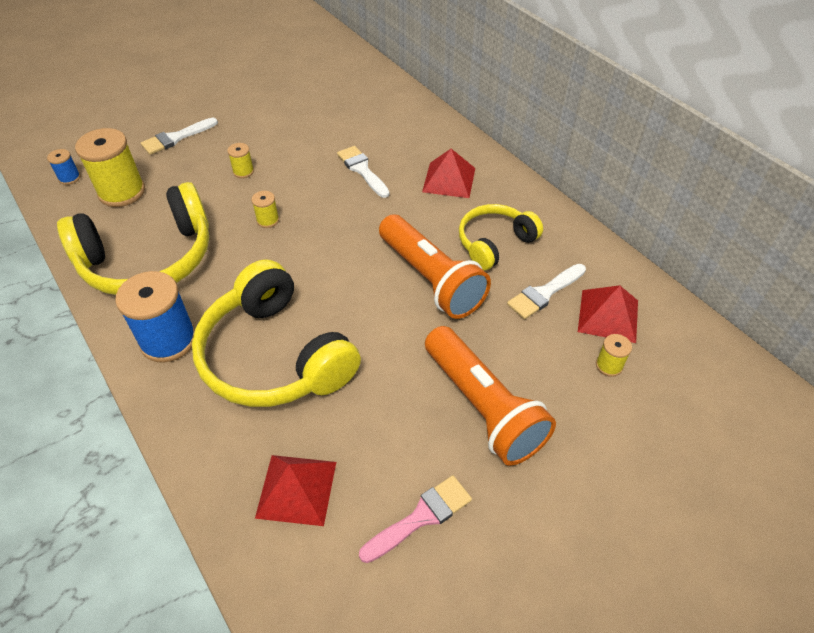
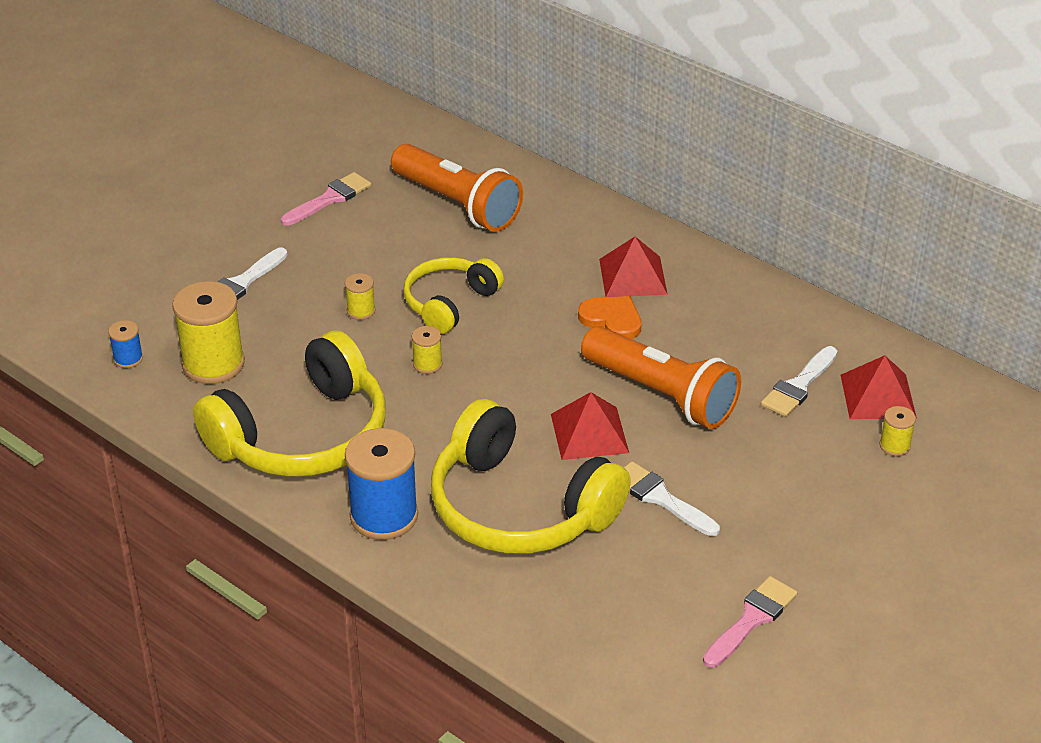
camera: 15 degrees left, 10 degrees down
red pyramid [255,455,336,526] -> red pyramid moved to [551,392,629,460]
white brush [337,146,389,198] -> white brush moved to [624,461,720,536]
orange flashlight [425,326,556,466] -> orange flashlight moved to [391,144,523,232]
yellow headphones [459,204,543,270] -> yellow headphones moved to [404,257,504,334]
none -> pink brush [281,172,371,226]
none -> orange heart [578,296,642,339]

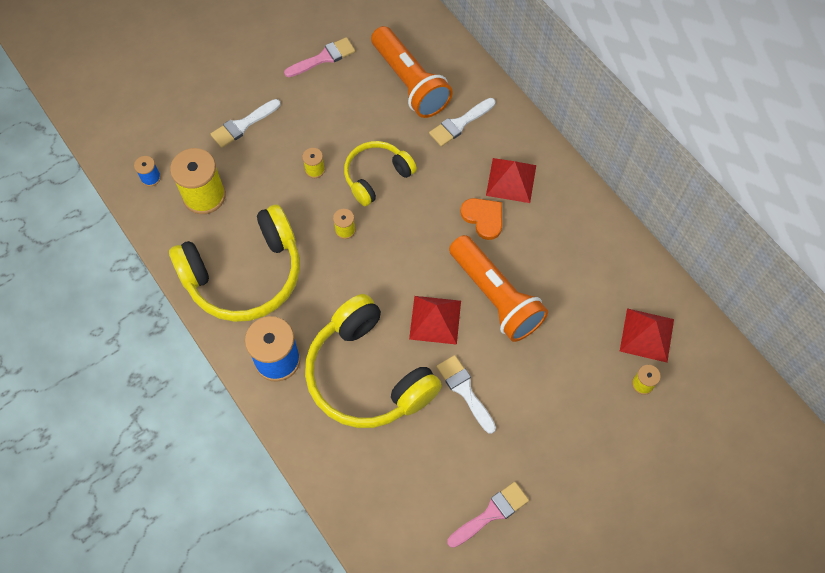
camera: 15 degrees right, 25 degrees up
white brush [761,346,837,417] -> white brush moved to [429,98,495,147]

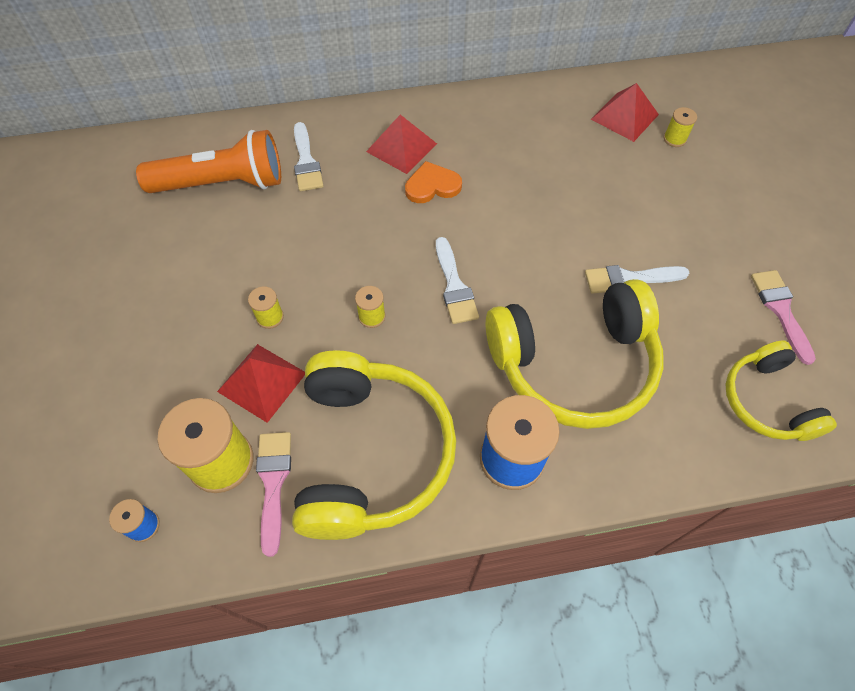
camera: 65 degrees left, 5 degrees down
white brush [210,99,281,148] -> white brush moved to [436,237,479,324]
pink brush [284,37,355,77] -> pink brush moved to [256,432,291,557]
yellow headphones [344,141,417,206] -> yellow headphones moved to [725,340,837,441]
red pyramid [409,296,461,345] -> red pyramid moved to [217,344,305,423]
orange flashlight [449,235,548,342] -> none

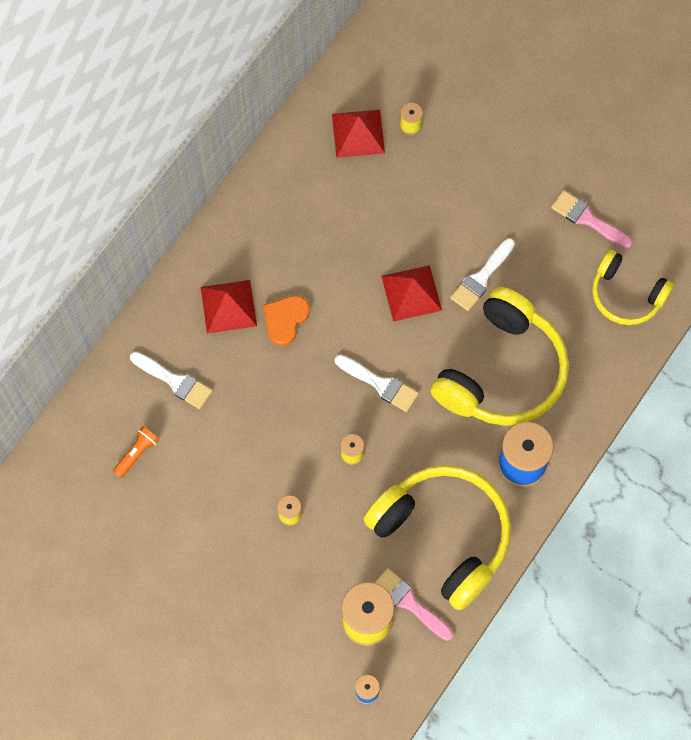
camera: 45 degrees left, 10 degrees up
orange flashlight [136,130,281,193] -> orange flashlight [113,426,159,478], size x0.42
red pyramid [217,344,305,423] -> red pyramid moved to [381,265,442,322]

